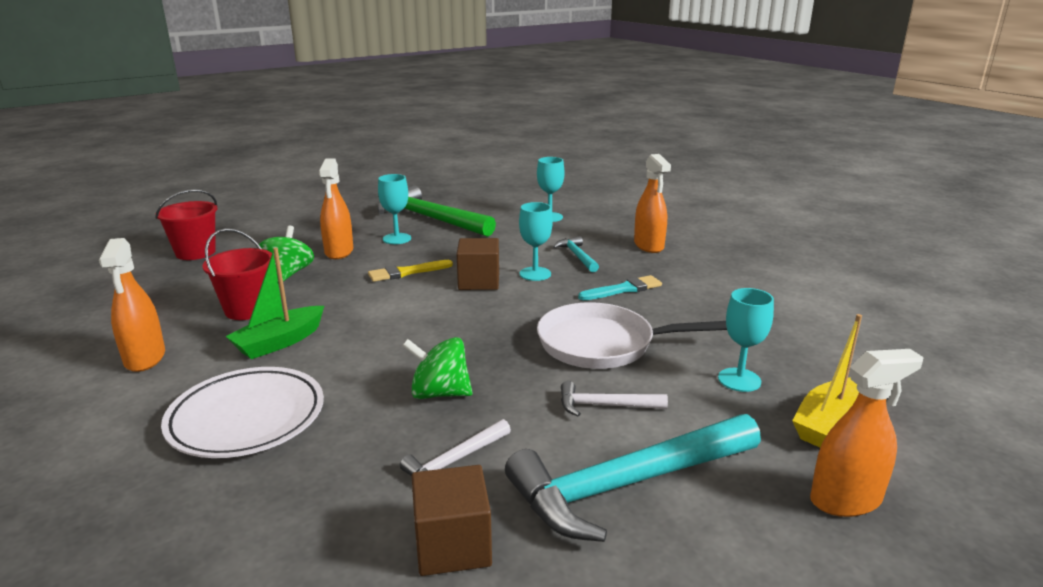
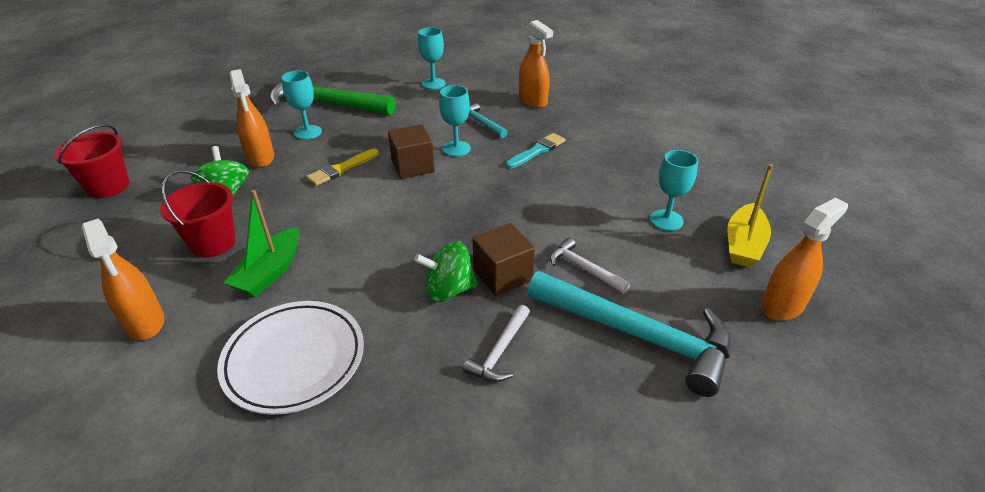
camera: 20 degrees left, 15 degrees up
brown cube [412,465,492,576] -> brown cube moved to [473,223,535,296]
turquoise hammer [505,414,761,542] -> turquoise hammer turned 105 degrees counterclockwise [527,271,731,397]
white pan [537,302,727,369] -> none
white hammer [561,381,668,416] -> white hammer turned 60 degrees clockwise [550,238,630,294]

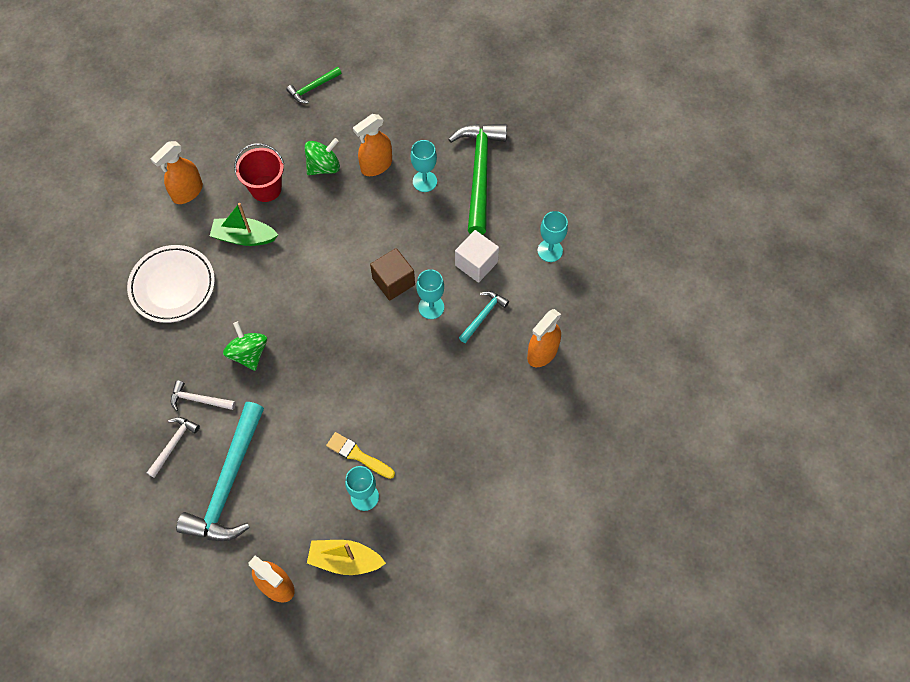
camera: 75 degrees right, 25 degrees up
red bucket [54,124,129,198] -> green hammer [286,67,342,103]
yellow brush [306,149,379,186] -> yellow brush moved to [326,432,395,479]
brown cube [473,223,535,296] -> none
turquoise brush [506,133,565,169] -> none
white hammer [550,238,630,294] -> white hammer moved to [147,417,200,478]
none -> white cube [455,230,499,283]

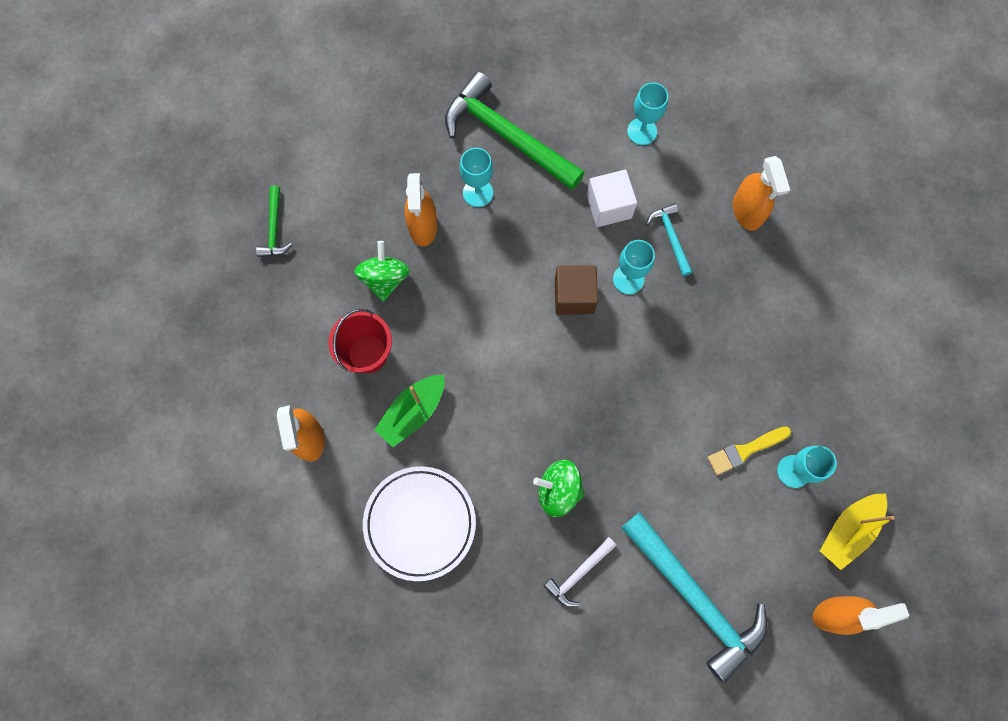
camera: 55 degrees left, 10 degrees up
white hammer [147,417,200,478] -> none

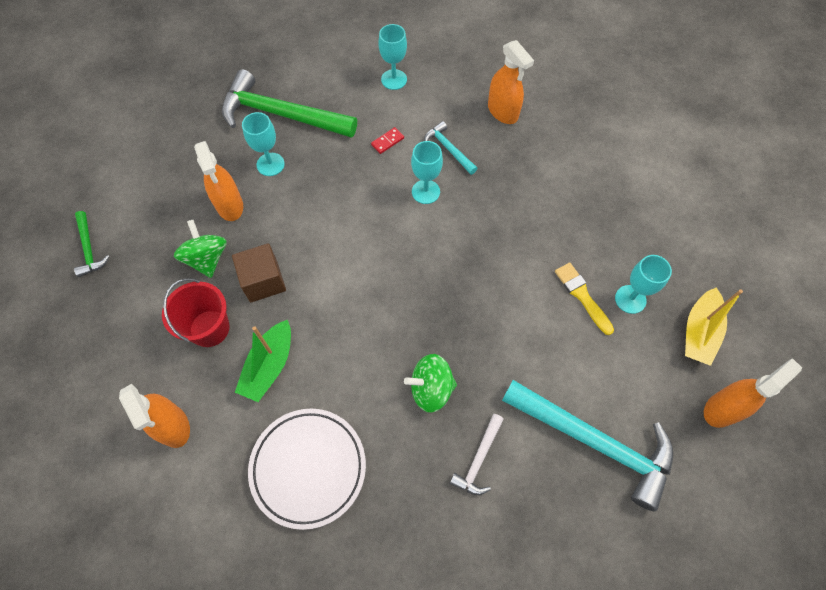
camera: 20 degrees left, 10 degrees down
brown cube [555,265,598,315] -> brown cube moved to [232,243,286,302]
white cube [586,170,637,227] -> red domino [371,127,404,154]
yellow brush [707,426,791,475] -> yellow brush turned 105 degrees clockwise [555,263,614,335]

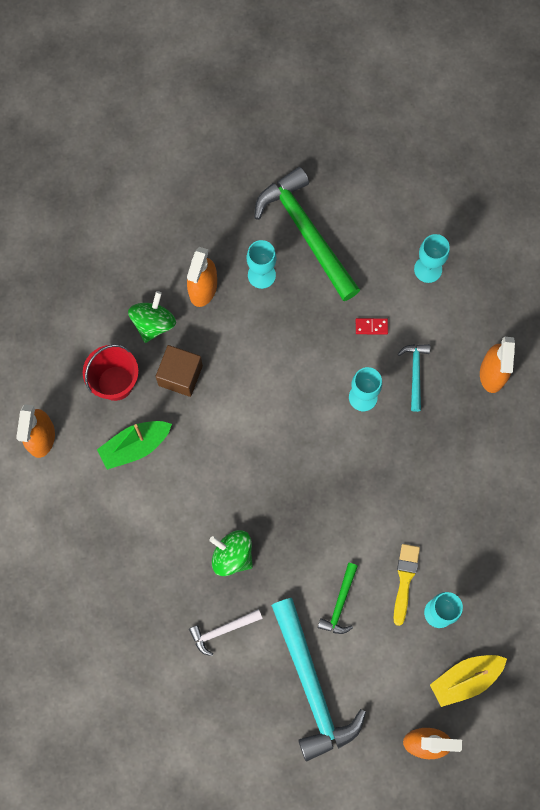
camera: 40 degrees right, 10 degrees up
green hammer [74,211,110,277] -> green hammer moved to [318,563,358,634]
white plate [248,409,366,530] -> none

